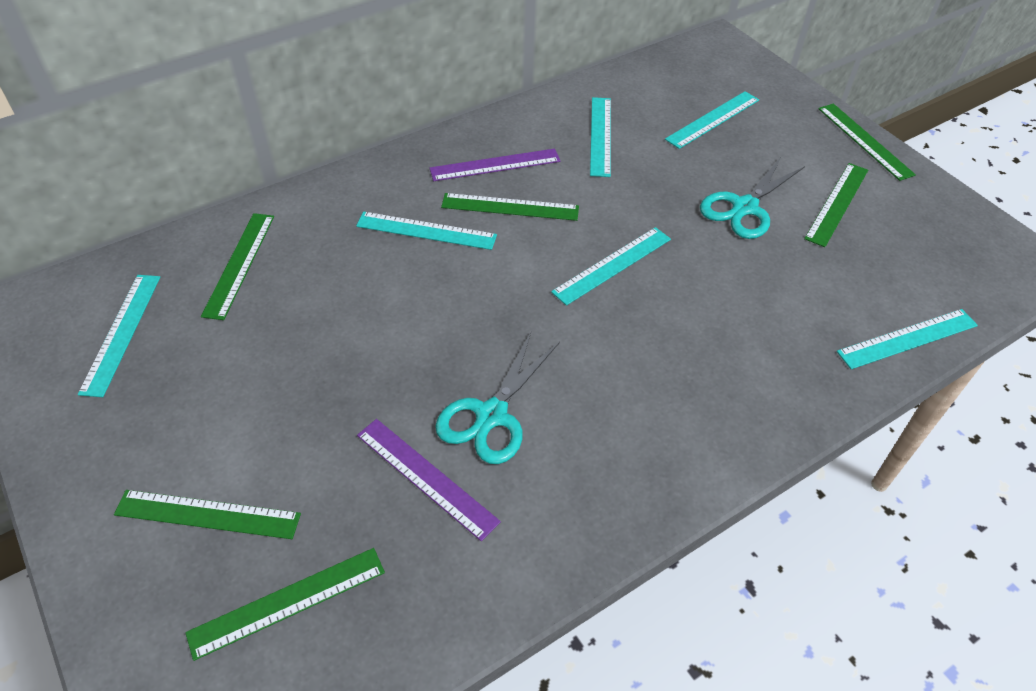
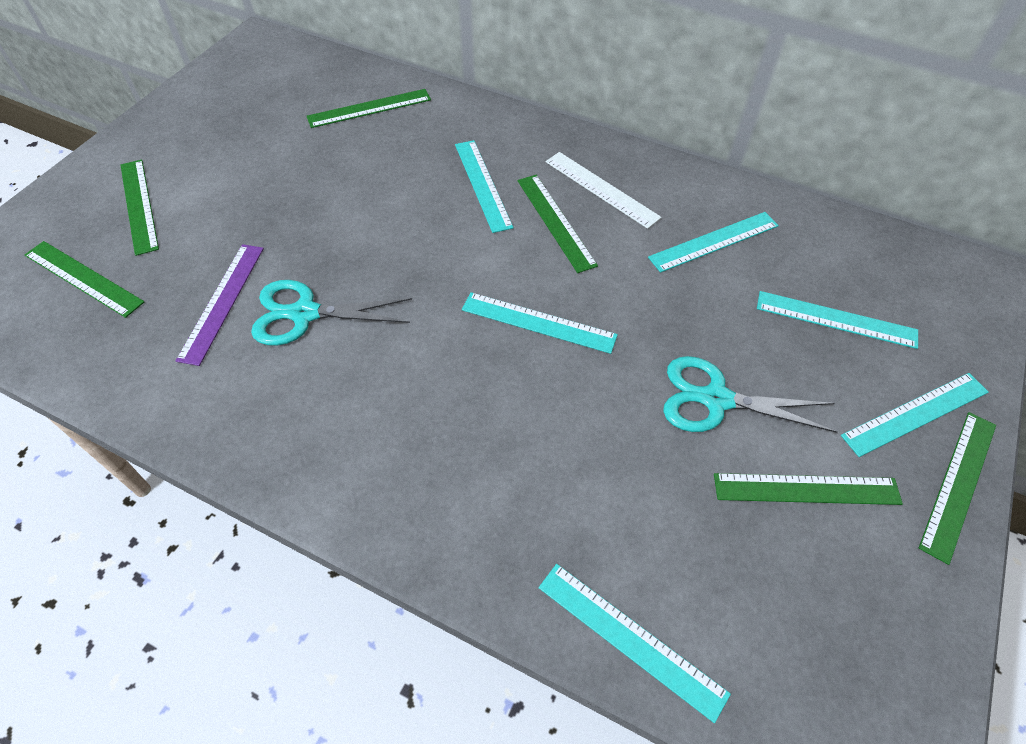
camera: 60 degrees right, 5 degrees up
turquoise ruler [78,275,160,397] -> turquoise ruler moved to [841,373,989,457]
purple ruler [429,149,560,181] -> white ruler [546,152,662,229]

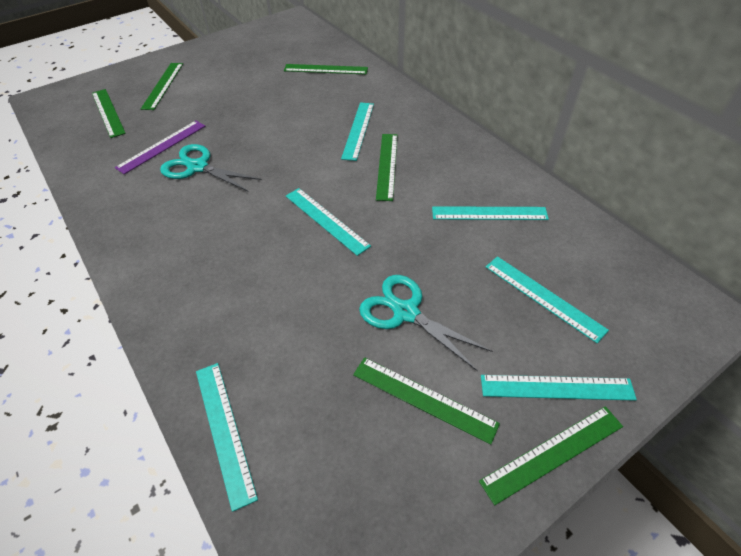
camera: 30 degrees right, 5 degrees down
white ruler [546,152,662,229] -> none

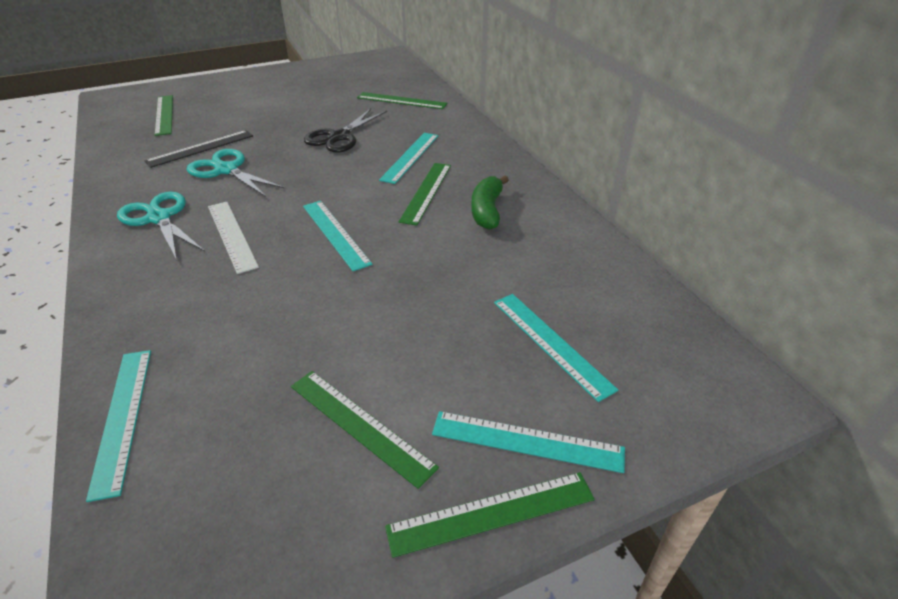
camera: 10 degrees right, 10 degrees down
purple ruler [115,121,205,174] -> black ruler [145,130,253,168]
green ruler [141,63,183,110] -> none
turquoise scissors [359,275,493,371] -> turquoise scissors moved to [117,192,205,260]
turquoise ruler [432,206,549,220] -> none
none -> white ruler [208,202,259,274]
none -> black scissors [304,108,387,153]
none -> green banana [471,176,509,230]

